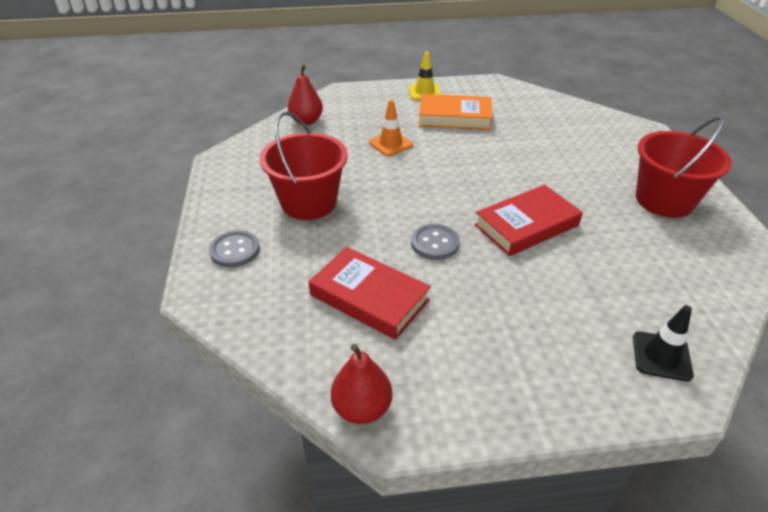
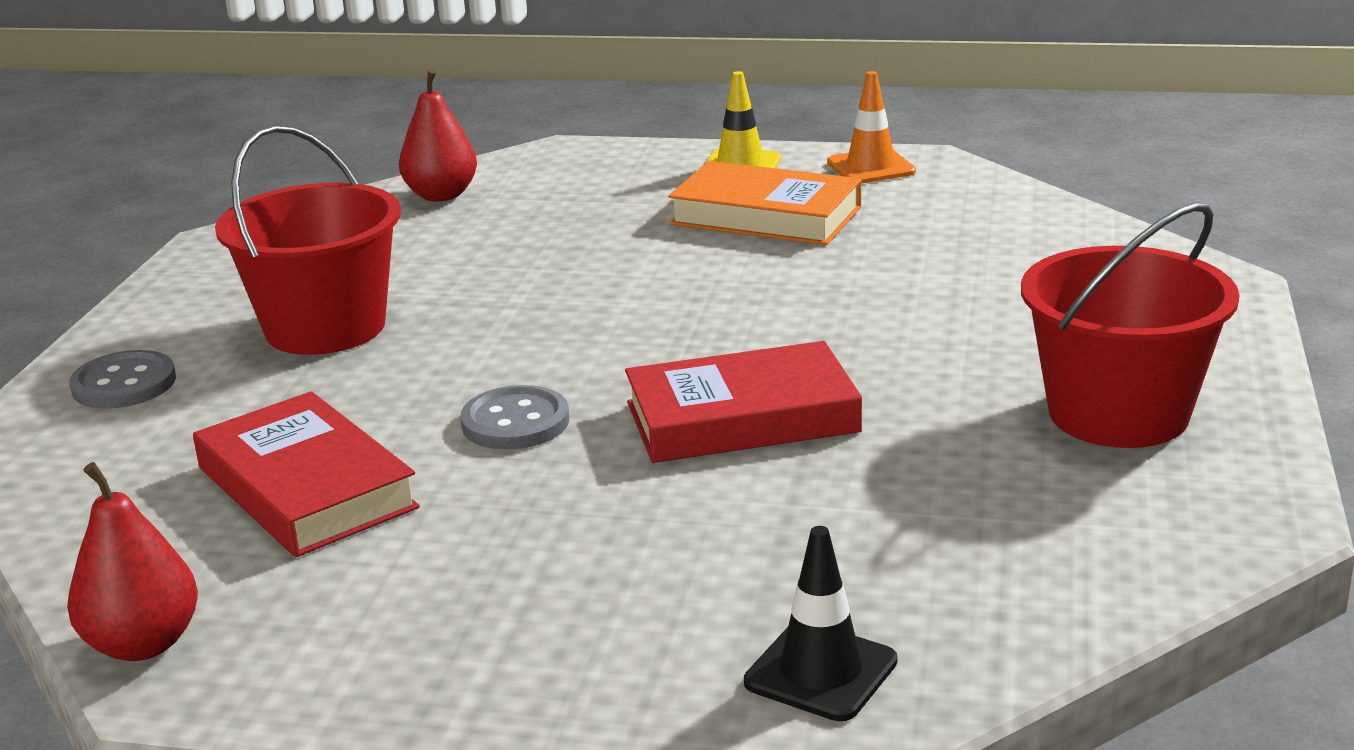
camera: 20 degrees right, 15 degrees down
orange traffic cone [369,100,413,156] -> orange traffic cone moved to [827,71,916,184]

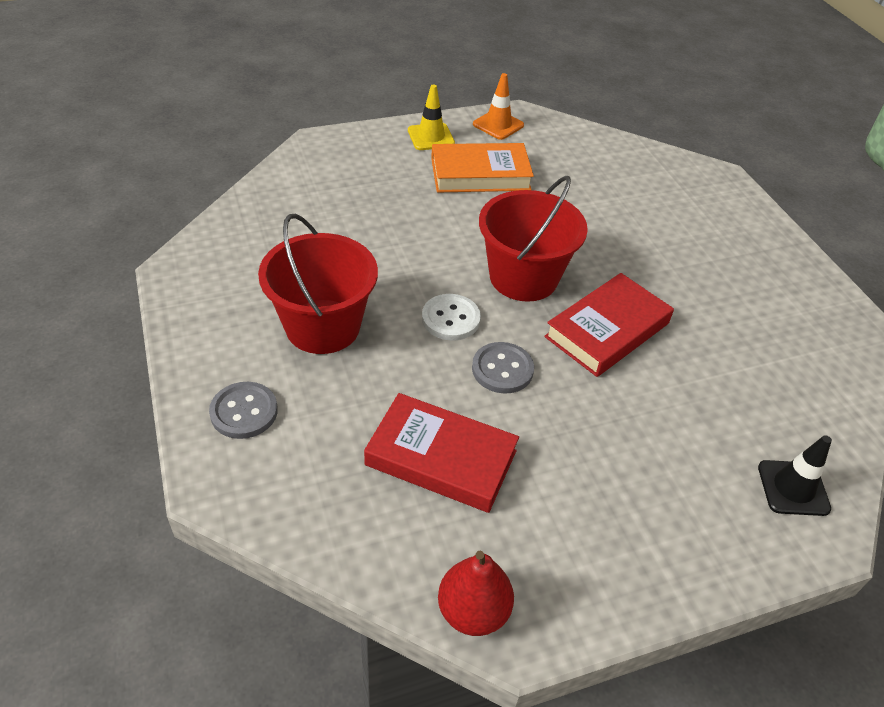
camera: 35 degrees left, 20 degrees up
red pear [399,69,477,201] -> none
red bucket [1021,203,1239,448] -> red bucket moved to [479,176,588,302]
none -> white button [422,294,481,340]

